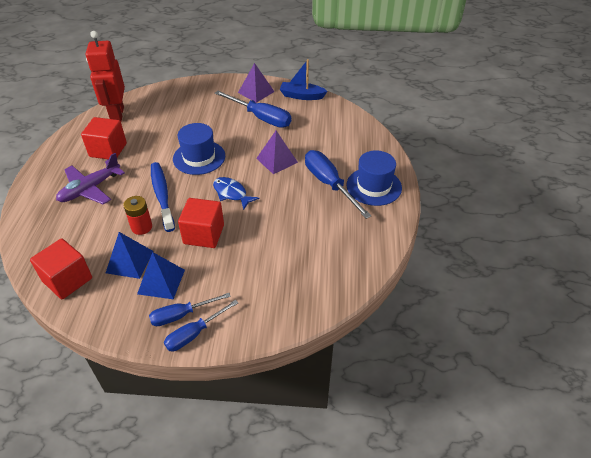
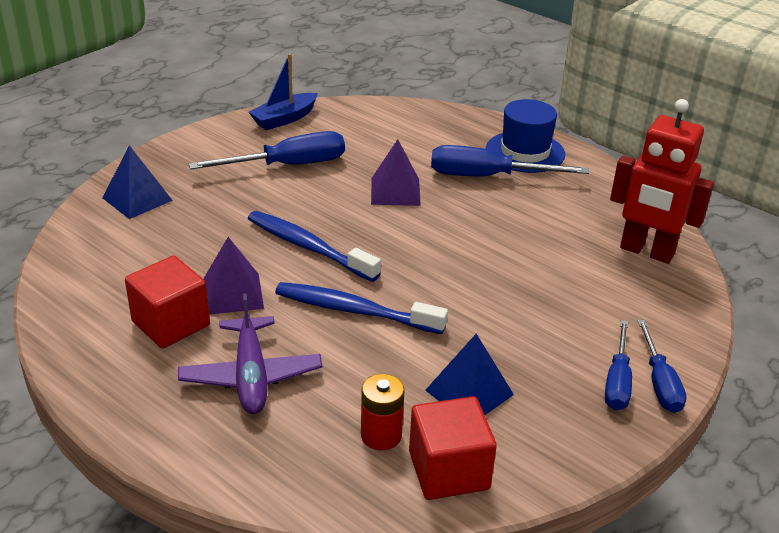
camera: 55 degrees left, 10 degrees down
red robot [85,31,125,122] -> red robot moved to [610,99,714,264]
red battery [123,196,152,235] -> red battery moved to [361,374,404,450]
blue pyramid [137,252,185,299] -> blue pyramid moved to [102,145,173,219]
blue hat [173,123,225,175] -> blue toothbrush [247,211,381,282]
red cube [178,198,224,248] -> none
blue fish [213,177,259,210] -> none
purple pyramid [238,63,275,103] -> purple pyramid moved to [203,237,264,315]

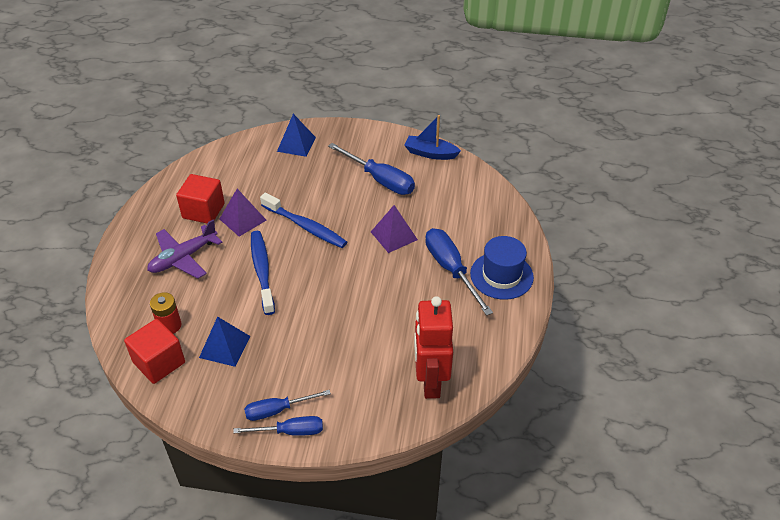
camera: 60 degrees right, 10 degrees up
blue toothbrush [247,211,381,282] -> blue toothbrush turned 120 degrees clockwise [260,193,347,248]
blue screwdriver [637,320,687,413] -> blue screwdriver turned 150 degrees counterclockwise [233,416,323,436]

